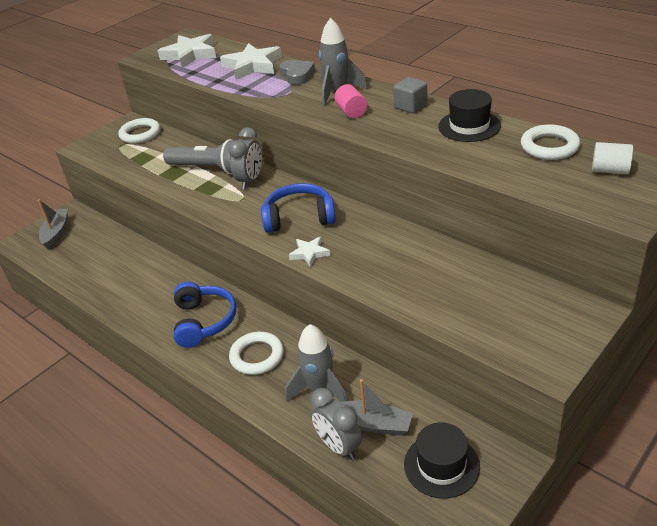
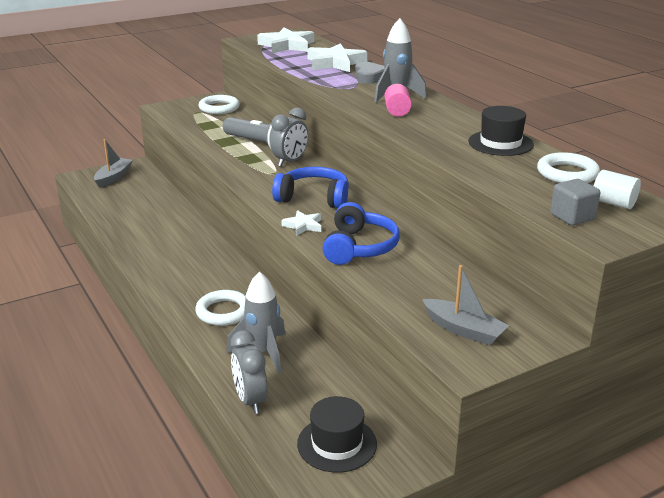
camera: 15 degrees right, 10 degrees down
blue headphones [174,282,237,348] -> blue headphones moved to [322,202,400,265]
grey boat [340,379,413,436] -> grey boat moved to [422,265,509,346]
grey cube [393,77,428,113] -> grey cube moved to [550,179,600,226]

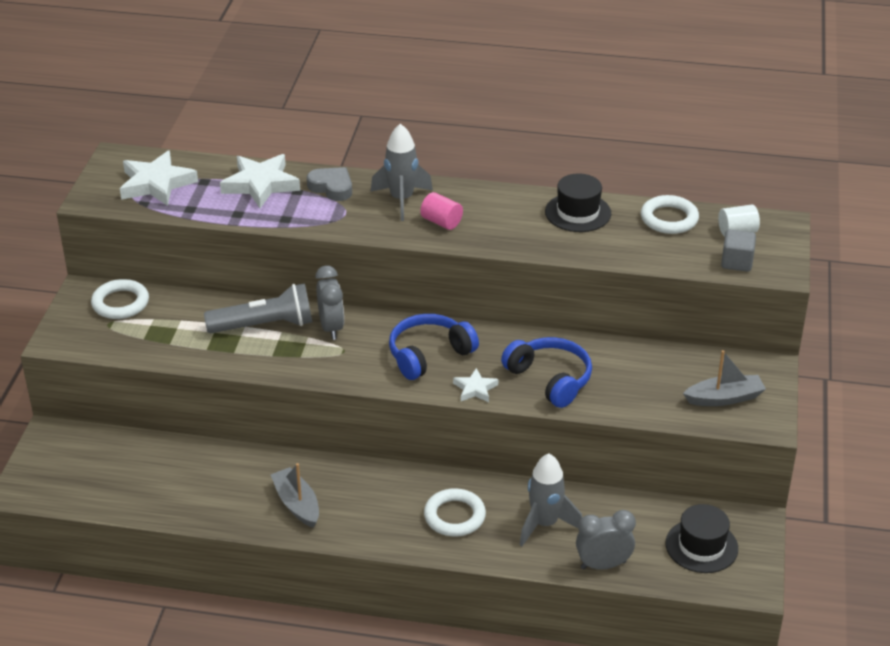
camera: 50 degrees left, 10 degrees up
grey boat [94,139,133,188] -> grey boat moved to [271,463,319,528]
grey clock [231,330,268,414] -> grey clock turned 150 degrees clockwise [576,510,636,570]

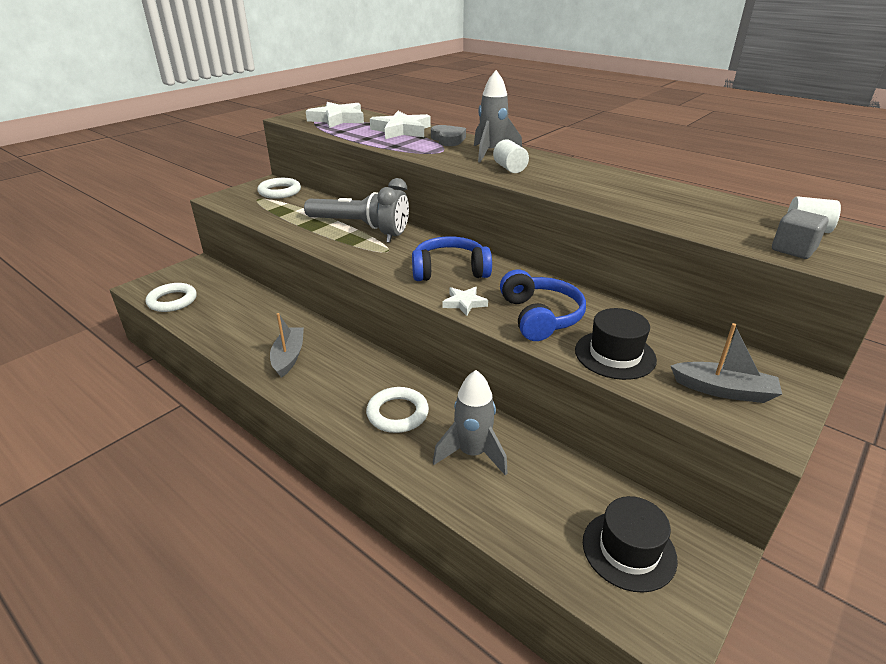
camera: 30 degrees right, 5 degrees down
pink cylinder [420,192,463,230] -> white cylinder [493,139,529,173]
black hat [545,173,611,232] -> black hat moved to [575,308,657,380]
grey clock [576,510,636,570] -> none
white ring [641,195,699,234] -> white ring moved to [146,283,197,312]

